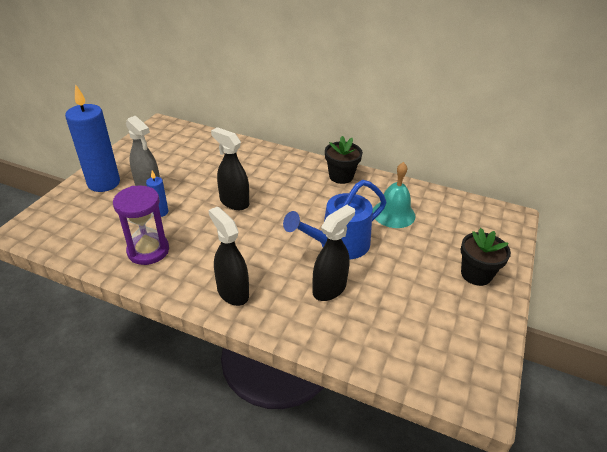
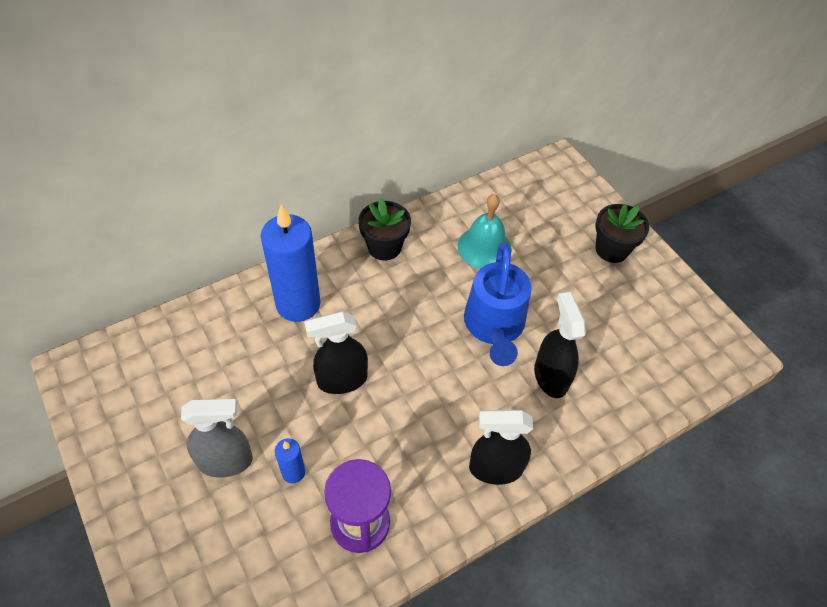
camera: 55 degrees left, 15 degrees up
blue candle [65,84,120,192] -> blue candle moved to [261,204,320,322]

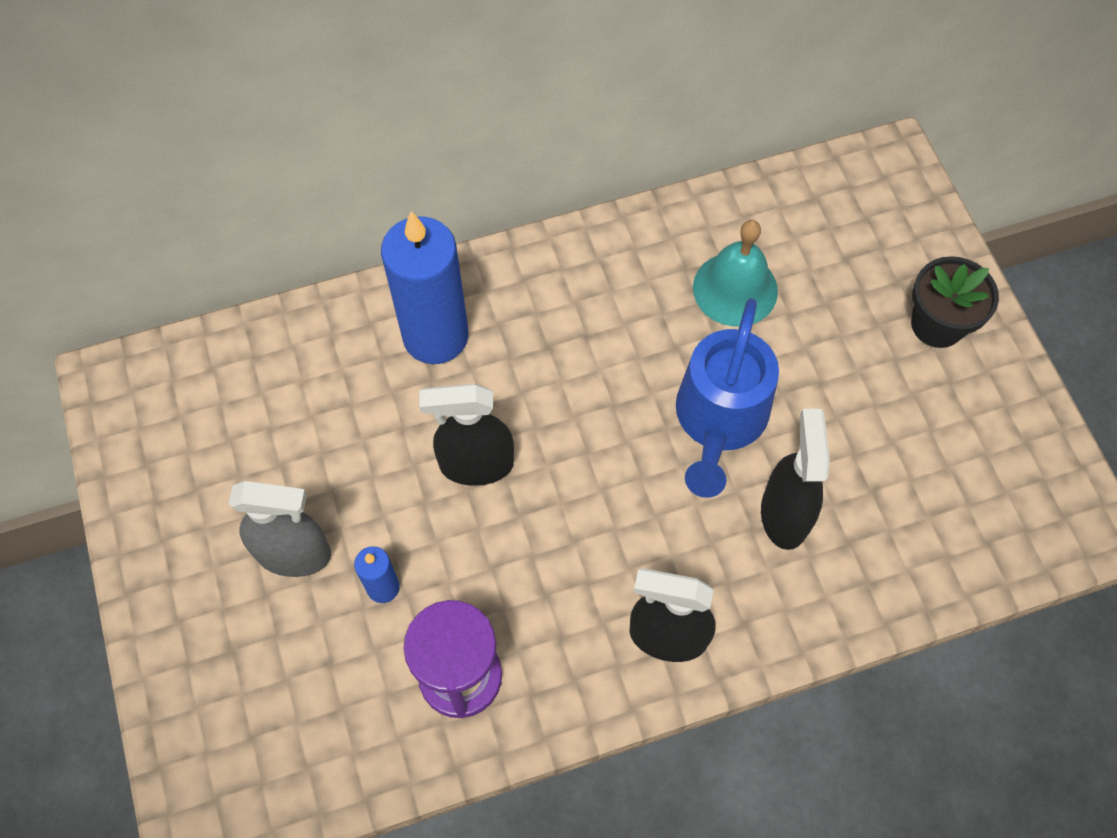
camera: 15 degrees right, 10 degrees up
black flower pot [358,198,411,261] -> none

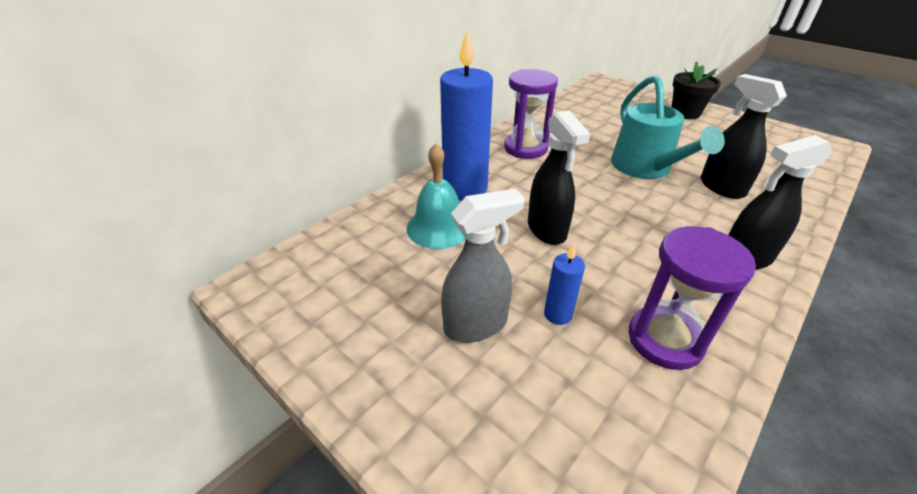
camera: 30 degrees left, 25 degrees down
black spray bottle [419,384,514,486] -> black spray bottle turned 75 degrees counterclockwise [528,110,590,245]
blue watering can [676,298,779,498] -> turquoise watering can [611,75,725,179]
turquoise bell [693,220,778,327] -> turquoise bell moved to [407,143,466,249]
none -> purple hourglass [504,69,558,159]

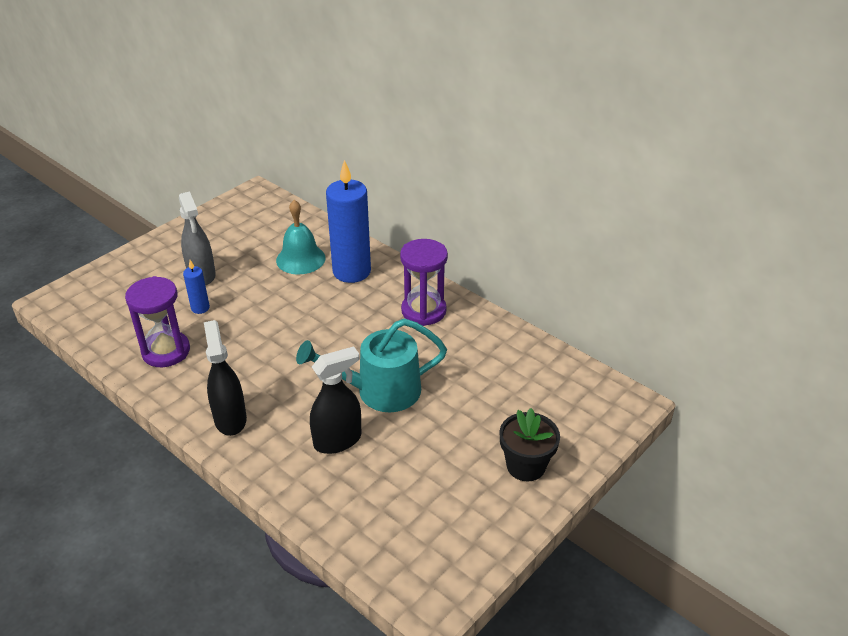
camera: 90 degrees right, 0 degrees up
black spray bottle [528,110,590,245] -> none

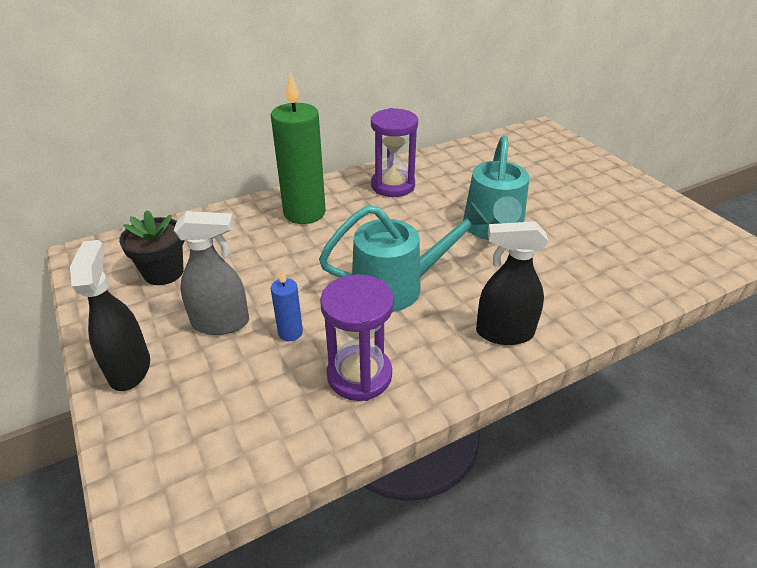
camera: 70 degrees left, 0 degrees up
turquoise bell [276,200,325,275] -> none
black spray bottle [310,346,361,454] -> black spray bottle moved to [70,240,150,391]
blue candle [326,160,371,283] -> green candle [271,72,326,224]
black flower pot [499,408,560,481] -> black flower pot moved to [119,210,185,285]
none -> turquoise watering can [319,202,489,312]

